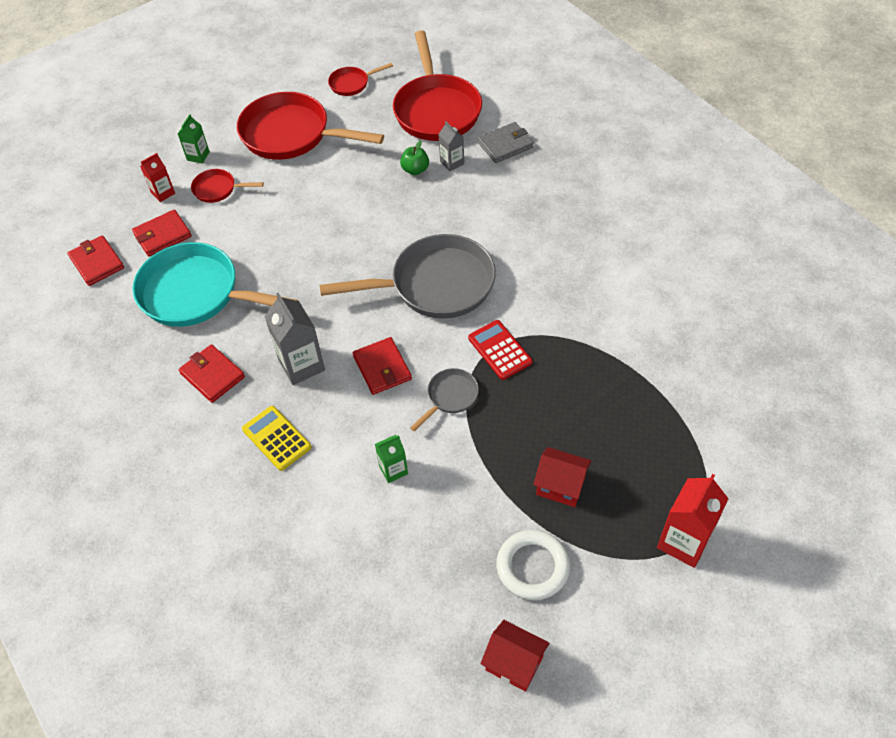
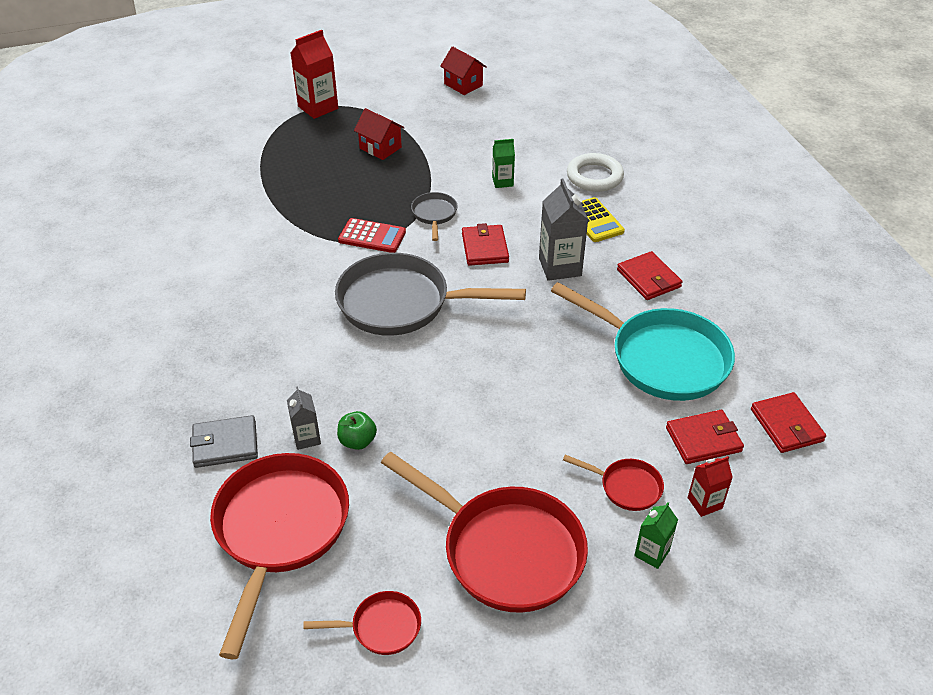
camera: 165 degrees left, 10 degrees down
grey pan [410,368,479,431] -> grey pan turned 120 degrees clockwise [411,192,458,241]
red calculator [468,320,532,380] -> red calculator turned 60 degrees counterclockwise [338,218,406,253]
white ring [496,530,570,600] -> white ring moved to [567,153,624,192]

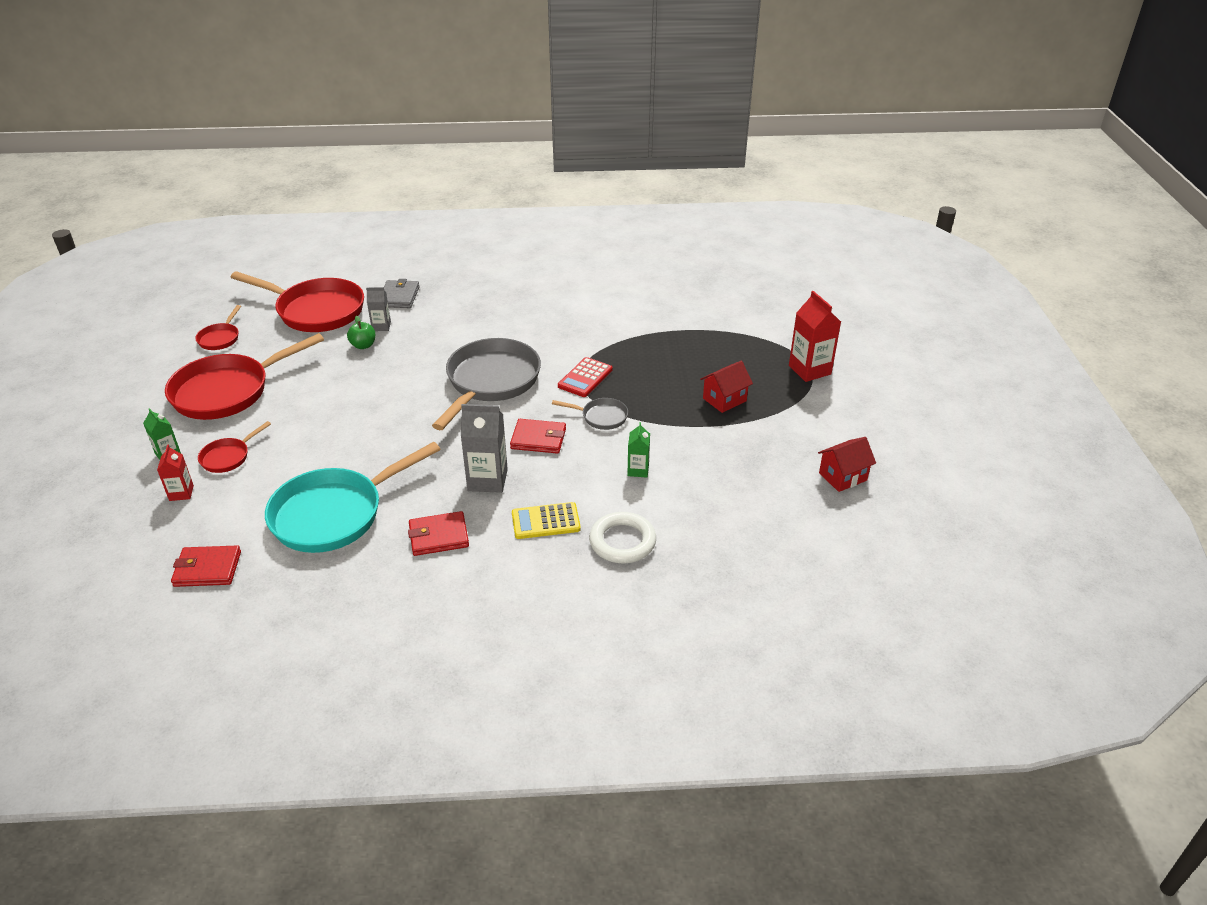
camera: 105 degrees right, 5 degrees down
red wallet [666,410,744,464] -> none

